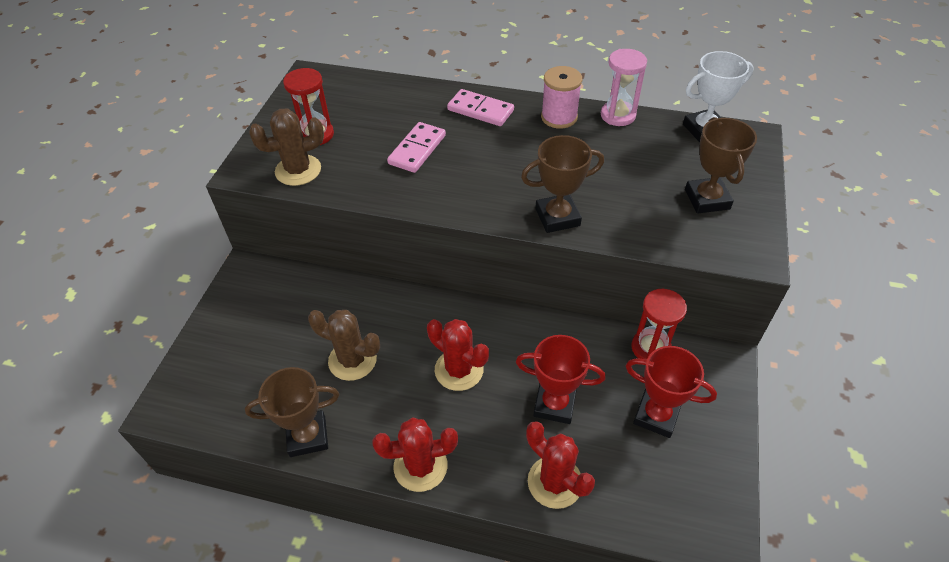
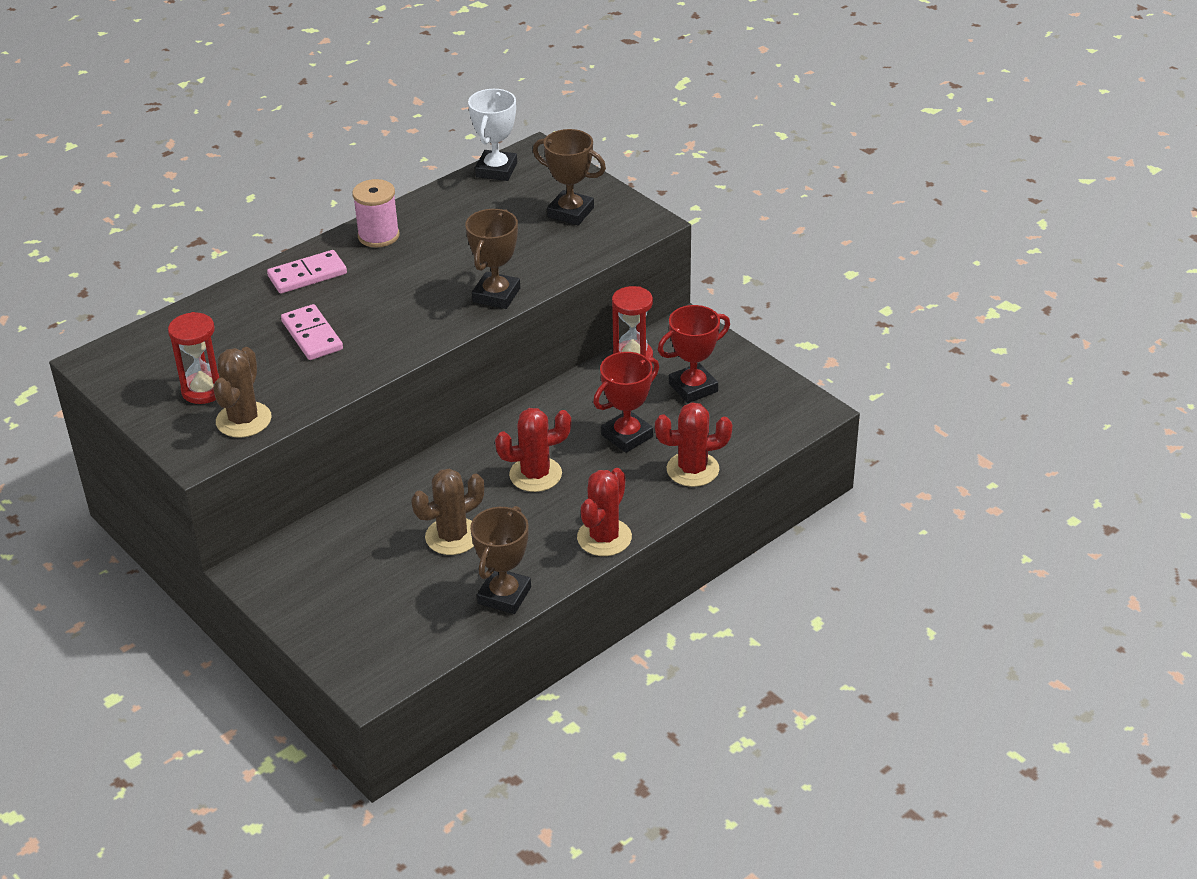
camera: 55 degrees left, 10 degrees down
pink hourglass [601,49,647,126] -> none

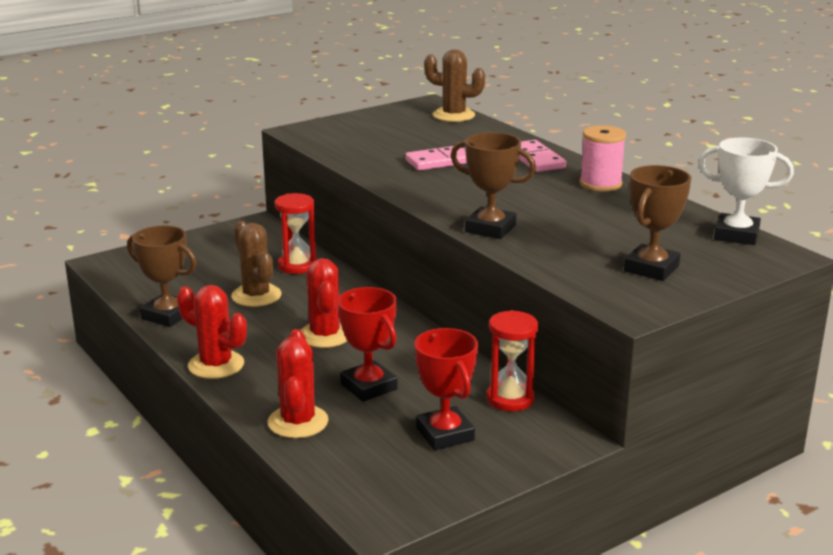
camera: 95 degrees right, 15 degrees down
red hourglass [168,312,219,404] -> red hourglass moved to [274,193,316,274]
brown cactus [213,347,271,438] -> brown cactus moved to [424,49,485,122]

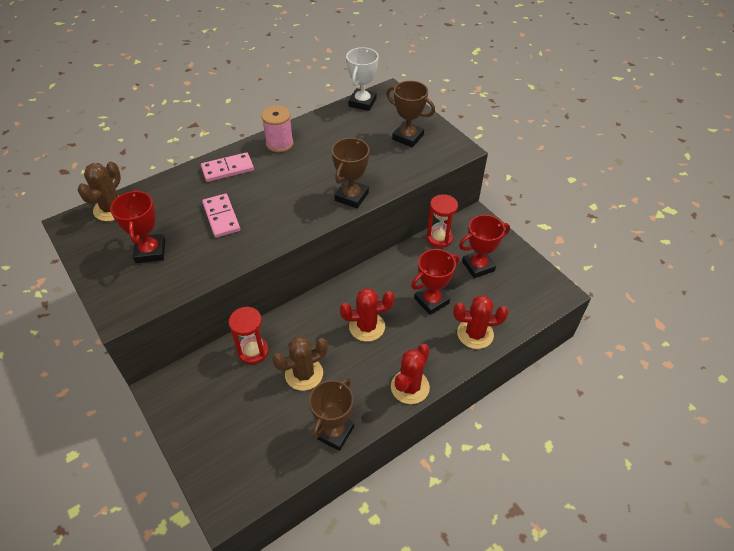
camera: 90 degrees left, 25 degrees up
none -> red trophy [110,190,165,263]

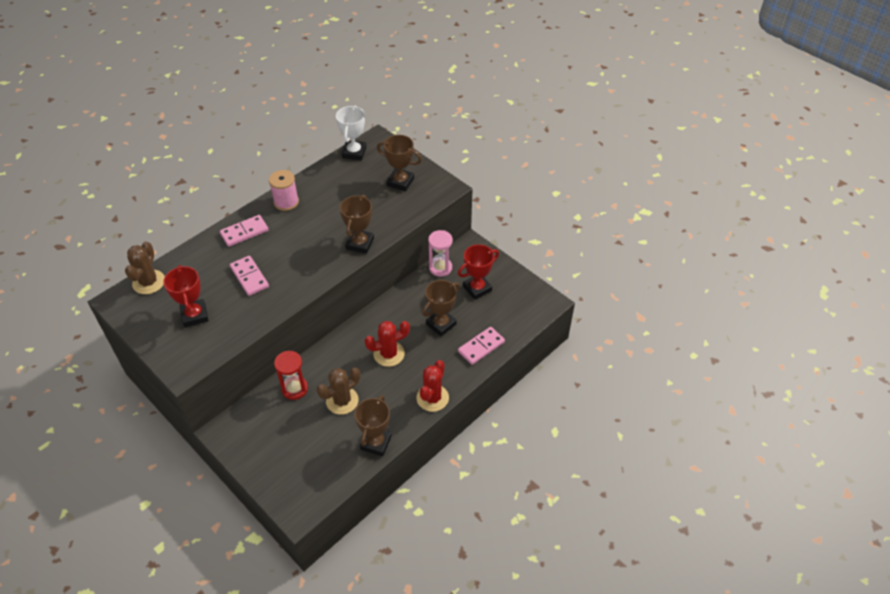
camera: 10 degrees left, 0 degrees up
red trophy [411,249,459,315] -> brown trophy [422,280,460,336]
red hourglass [427,194,458,248] -> pink hourglass [428,230,453,277]
red cactus [453,295,509,349] -> pink domino [458,327,505,365]

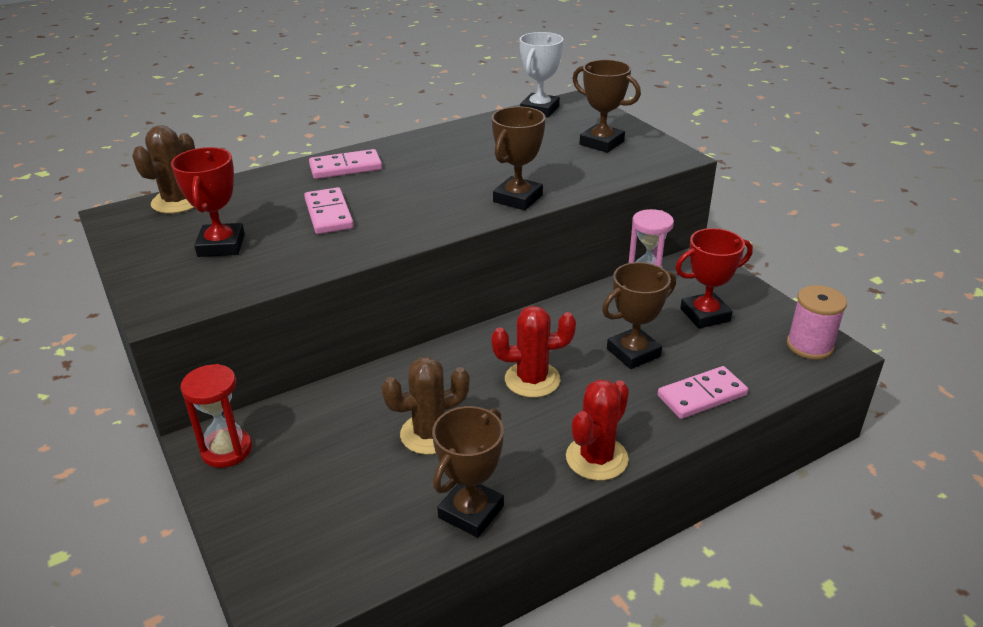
camera: 15 degrees right, 15 degrees down
pink spool [269,170,299,211] -> pink spool moved to [787,285,847,360]
red hourglass [274,350,308,400] -> red hourglass moved to [181,364,252,468]

